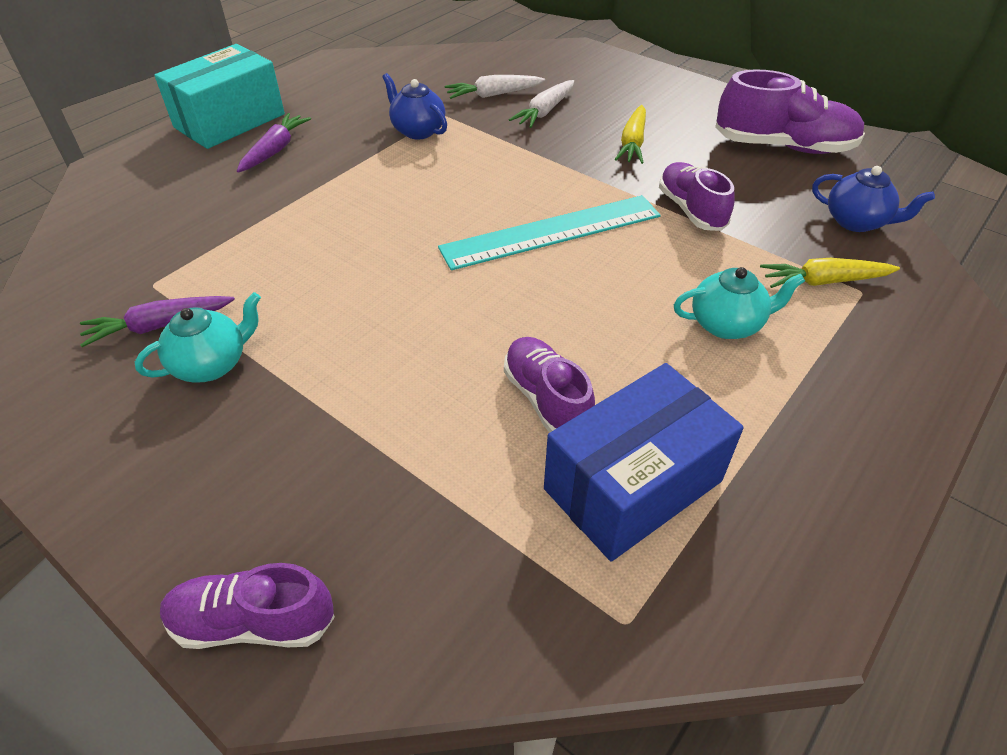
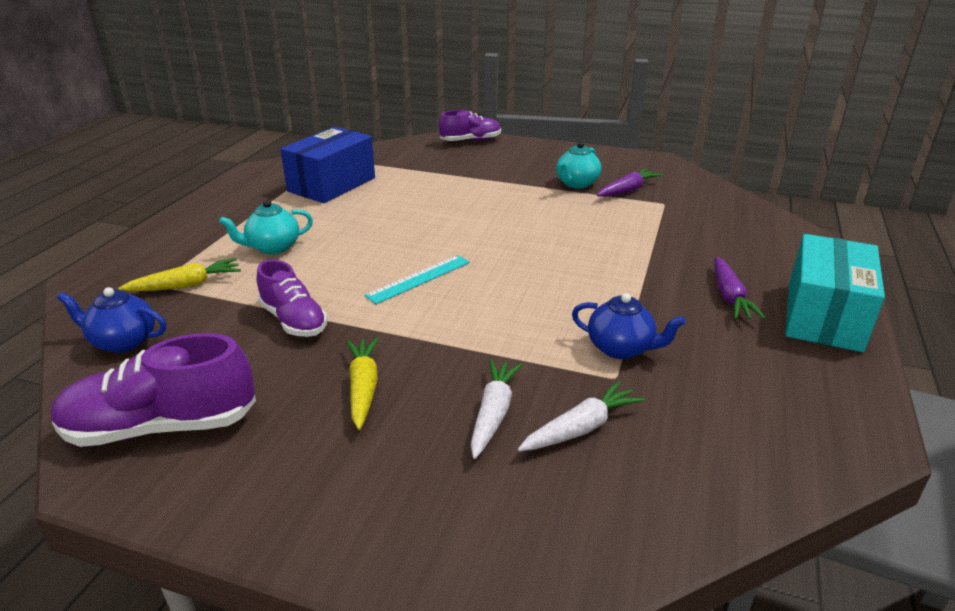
camera: 160 degrees right, 15 degrees down
turquoise ruler [438,195,661,270] -> turquoise ruler [364,255,470,304], size x0.60
purple shoe [504,337,595,433] -> none

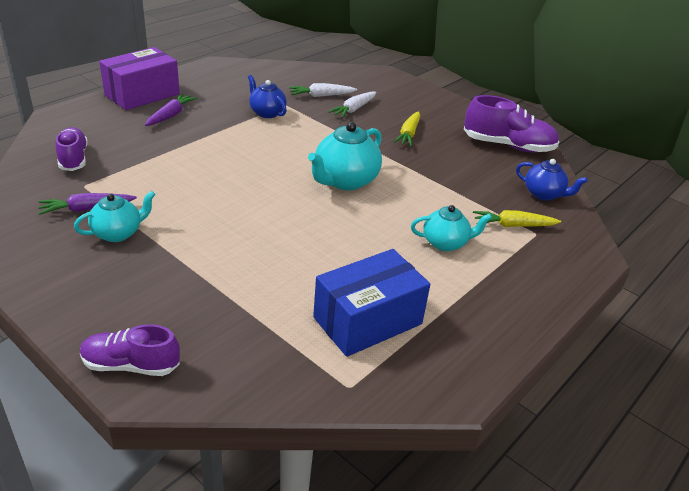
camera: 160 degrees left, 5 degrees up
purple shoe [257,260,327,337] -> purple shoe moved to [55,127,88,171]
turquoise ruler [364,255,470,304] -> turquoise teapot [308,122,382,190]
turquoise box [785,234,885,352] -> purple box [99,47,180,110]

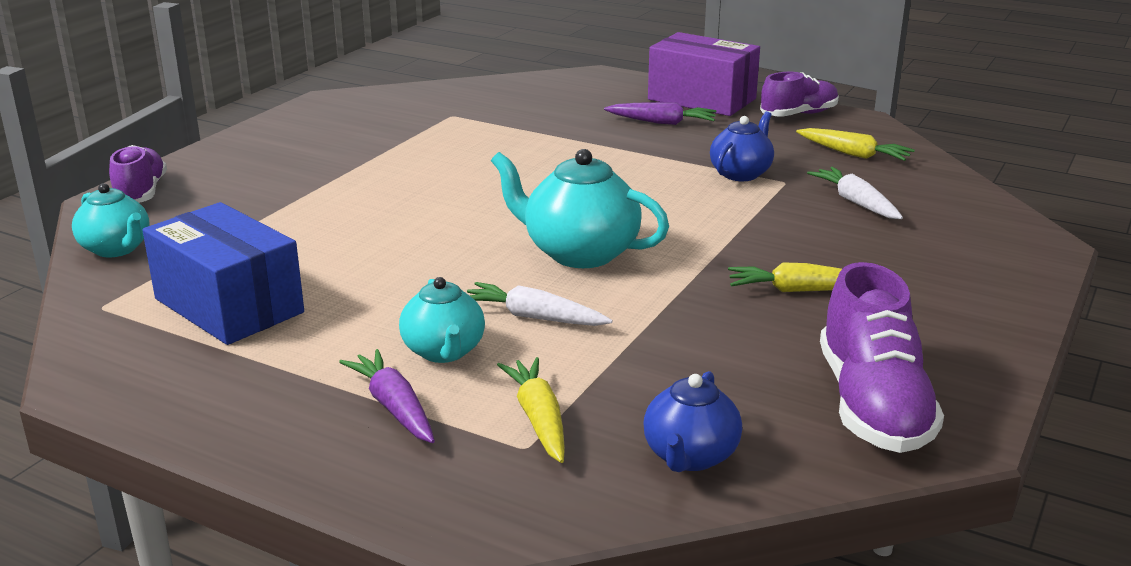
camera: 80 degrees right, 10 degrees down
purple carrot [38,193,137,215] -> purple carrot moved to [339,349,435,443]
purple shoe [55,127,88,171] -> purple shoe moved to [760,72,839,117]
turquoise teapot [74,191,156,242] -> turquoise teapot moved to [72,183,150,257]
white carrot [328,92,377,118] -> white carrot moved to [467,282,613,326]
none -> yellow carrot [796,128,915,161]

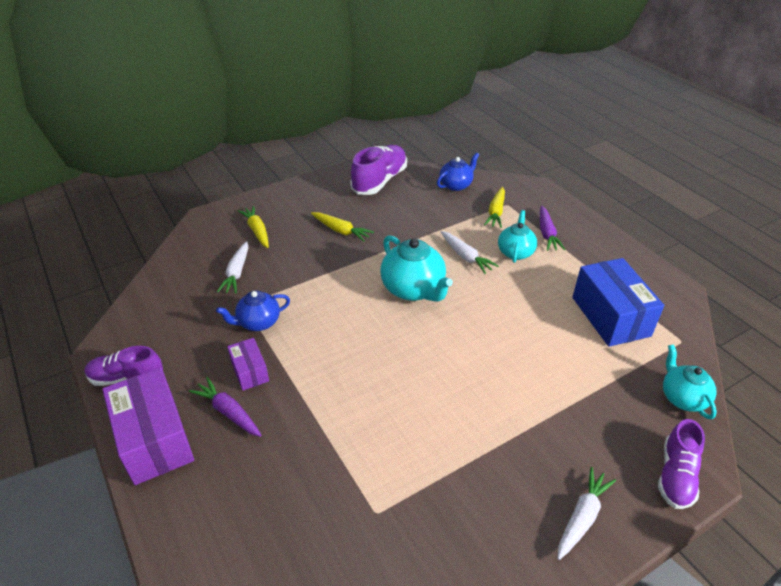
camera: 150 degrees left, 15 degrees up
yellow carrot [796,128,915,161] -> yellow carrot moved to [237,206,269,248]
none -> purple box [227,338,269,391]
none -> white carrot [558,467,616,560]

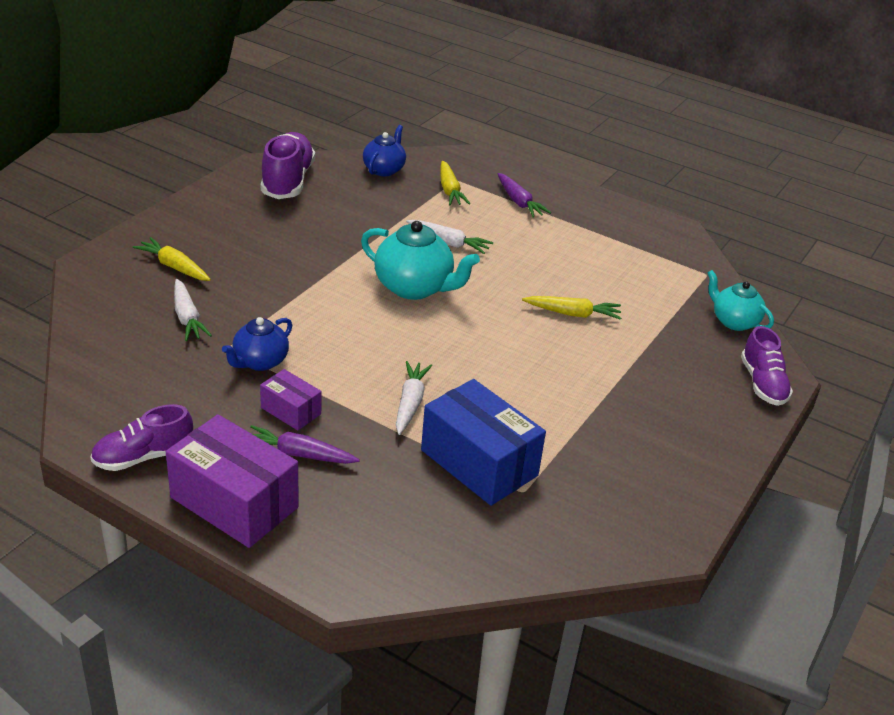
camera: 30 degrees left, 5 degrees down
yellow carrot [311,212,374,242] -> yellow carrot moved to [522,296,621,320]
turquoise teapot [498,210,537,263] -> none
white carrot [558,467,616,560] -> white carrot moved to [396,361,432,435]
blue box [572,258,664,347] -> blue box moved to [421,379,546,506]

